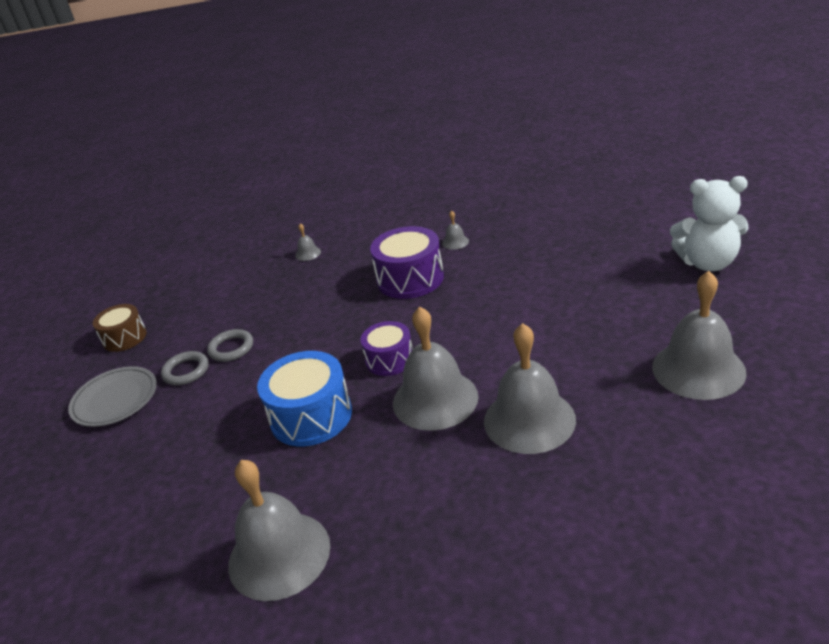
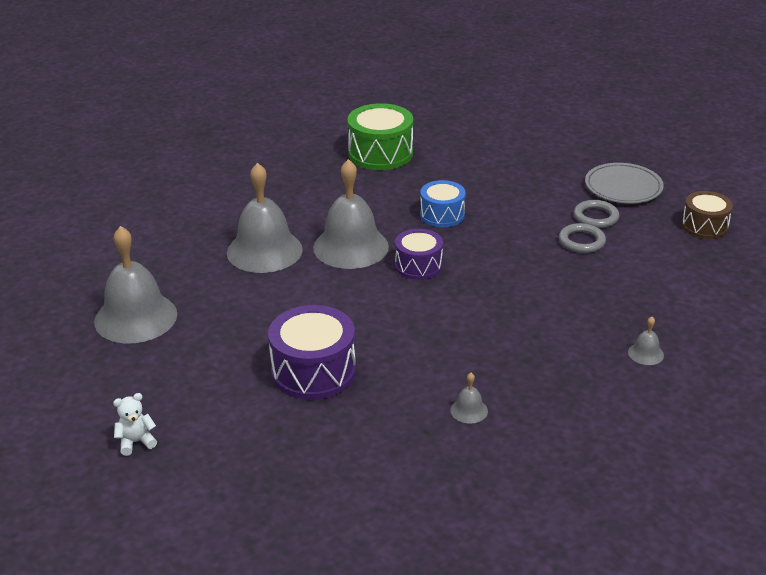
camera: 145 degrees right, 0 degrees up
grey bell [228,460,330,601] -> green drum [348,103,413,170]
blue drum [257,351,352,447] -> blue drum [420,180,466,227], size x0.63
purple drum [370,226,444,299] -> purple drum moved to [268,305,356,400]
white teddy bear [670,176,749,271] -> white teddy bear [113,393,157,456], size x0.46

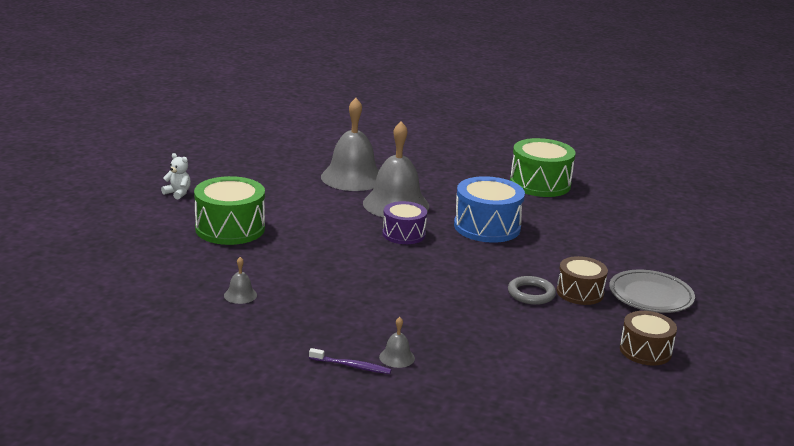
camera: 55 degrees right, 10 degrees down
grey bell [94,226,177,343] -> none
white teddy bear [113,393,157,456] -> white teddy bear moved to [161,153,191,199]
purple drum [268,305,356,400] -> green drum [194,176,265,245]
blue drum [420,180,466,227] -> blue drum [454,176,525,243], size x1.58
grey ring [574,200,619,228] -> brown drum [557,256,608,305]
none -> purple toothbrush [309,348,391,374]

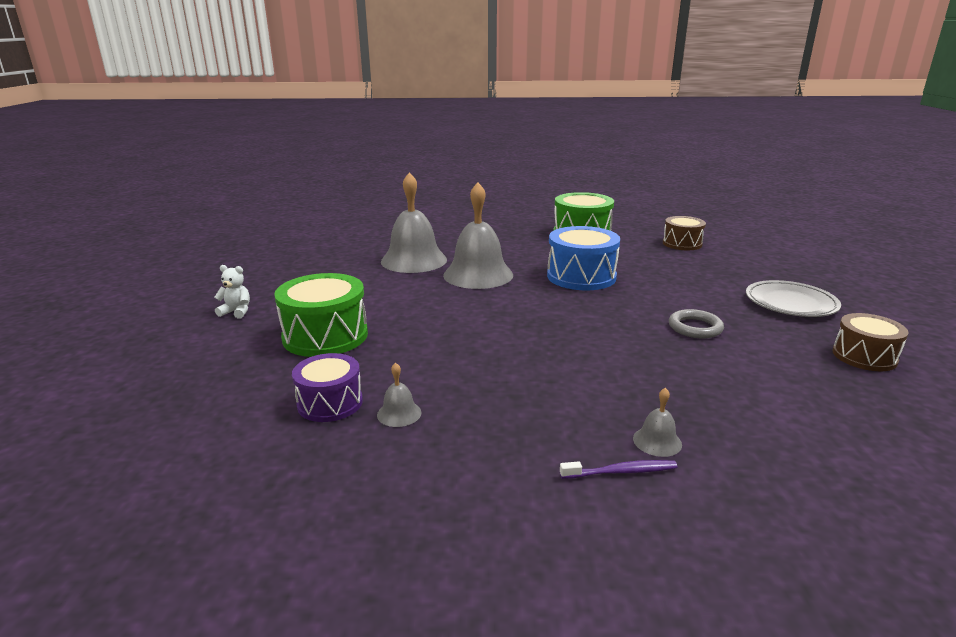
camera: 20 degrees left, 0 degrees up
purple drum [382,201,427,244] -> purple drum moved to [292,353,363,422]
brown drum [557,256,608,305] -> brown drum moved to [663,216,706,250]

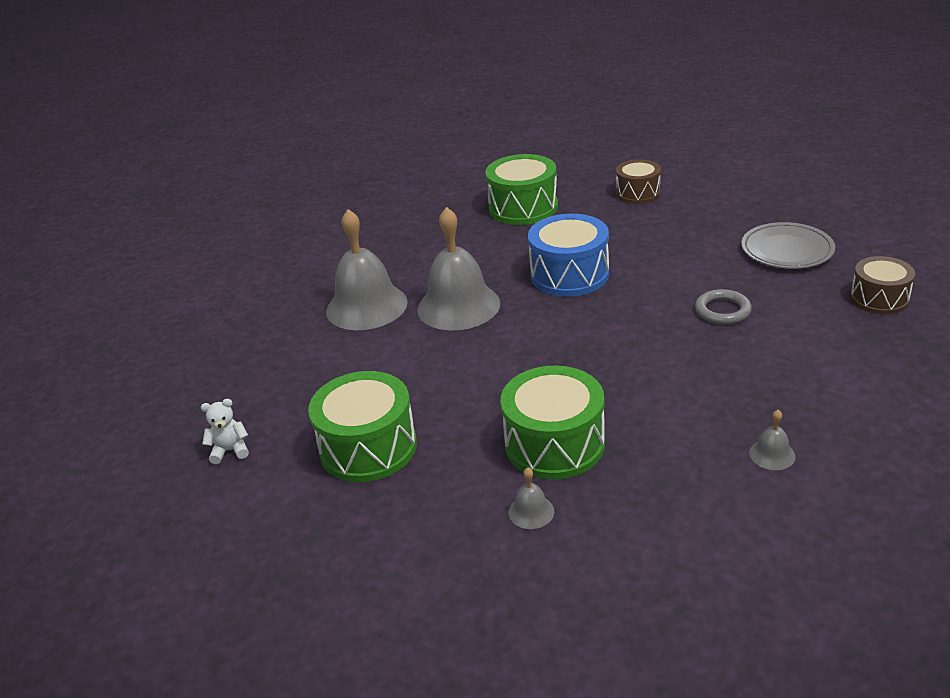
camera: 20 degrees left, 10 degrees up
purple drum [292,353,363,422] -> none
purple toothbrush [560,460,677,479] -> none
none -> green drum [501,366,605,479]

